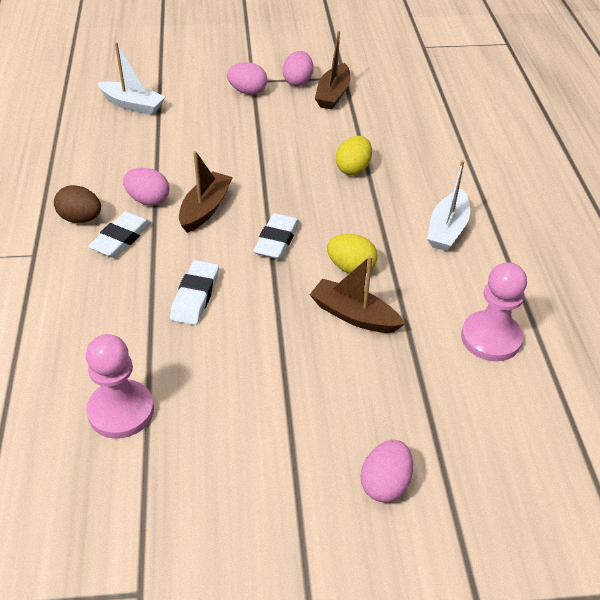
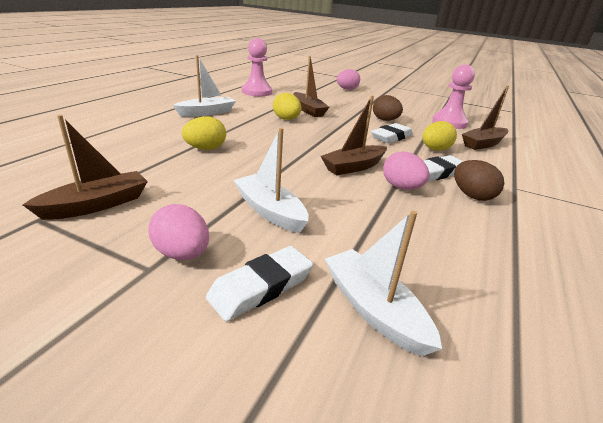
camera: 150 degrees left, 15 degrees down
white eraser [253,213,299,259] -> white eraser moved to [206,246,313,321]
pink egg [283,51,313,86] -> none
none -> white boat [234,128,309,233]
none -> brown egg [373,95,403,121]
none -> yellow egg [422,121,457,151]
none -> brown boat [462,85,509,150]

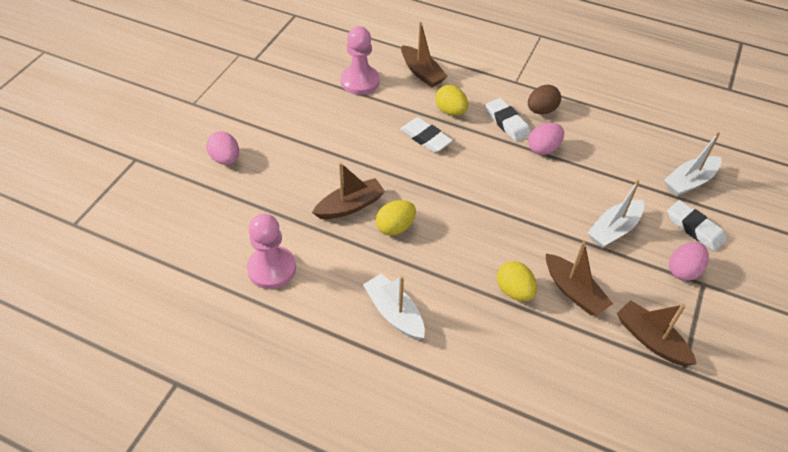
camera: 90 degrees left, 20 degrees up
brown boat [321,95,387,175] -> brown boat moved to [546,241,613,315]
brown egg [373,95,403,121] -> none

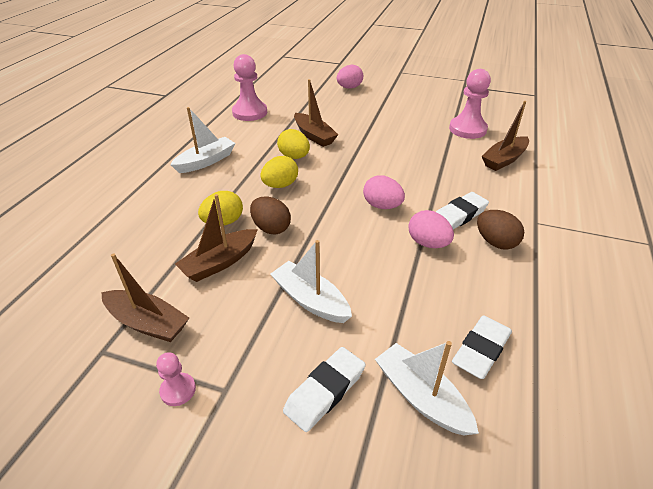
camera: 85 degrees right, 10 degrees down
white eraser [400,117,453,153] -> white eraser moved to [452,316,512,379]
yellow egg [435,85,468,116] -> yellow egg moved to [260,156,298,188]
brown boat [617,300,697,366] -> brown boat turned 75 degrees clockwise [101,253,189,342]
pink egg [669,242,709,281] -> pink egg moved to [363,175,405,209]
none -> pink pawn [156,352,196,406]
none -> brown egg [250,196,291,235]

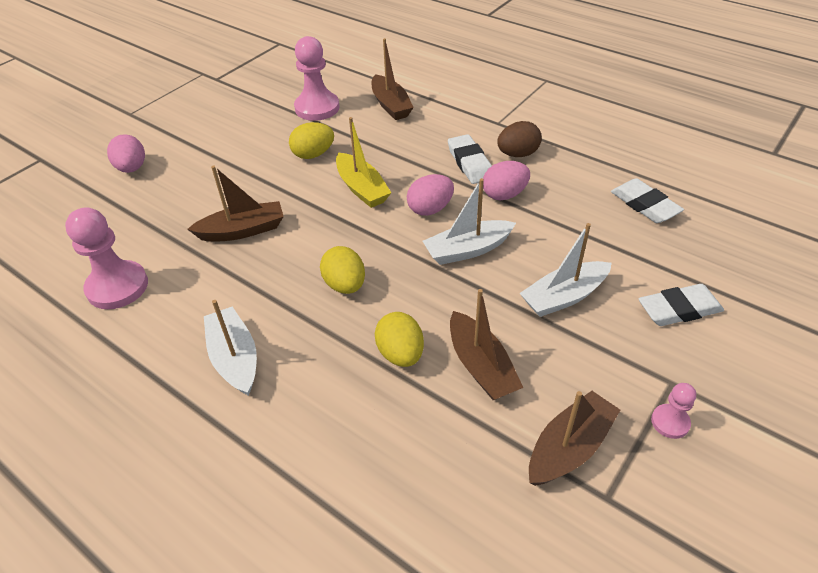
camera: 70 degrees left, 5 degrees up
brown egg [250,196,291,235] -> none
yellow egg [277,129,310,159] -> yellow egg moved to [289,122,334,159]
white eraser [283,347,366,432] -> white eraser turned 75 degrees counterclockwise [639,284,724,326]
white boat [375,341,479,436] -> white boat moved to [423,178,516,265]
none -> yellow boat [336,117,391,208]

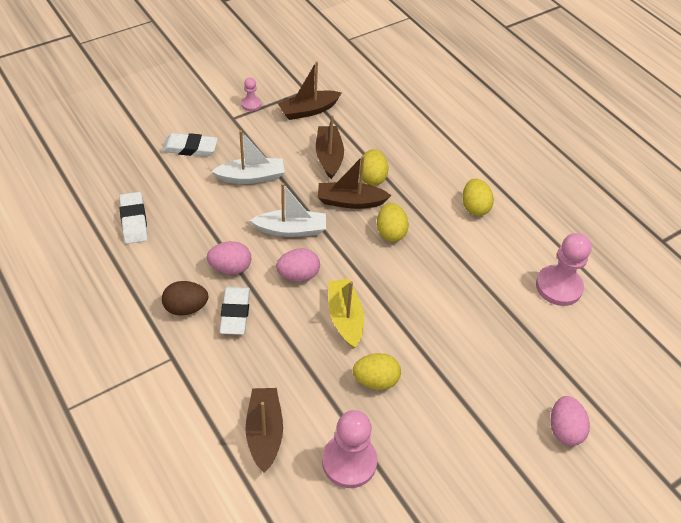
camera: 165 degrees left, 5 degrees up
brown boat [187,165,284,242] -> brown boat moved to [318,155,392,209]
white boat [204,300,257,396] -> yellow egg [462,178,494,216]

